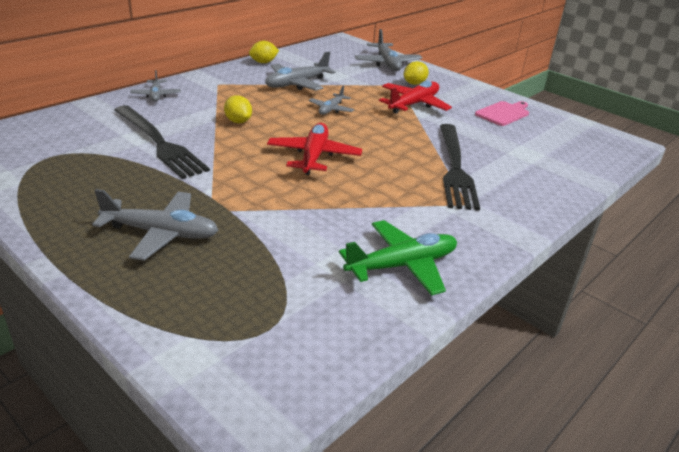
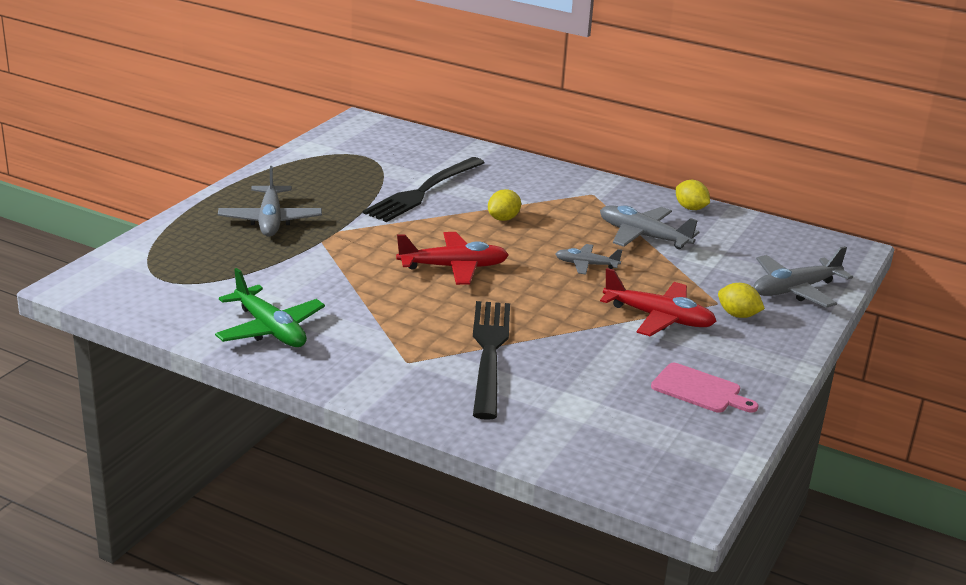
camera: 75 degrees right, 5 degrees down
grey plane [130,70,181,102] -> none
black fork [440,124,480,211] -> black fork turned 105 degrees clockwise [473,301,510,420]

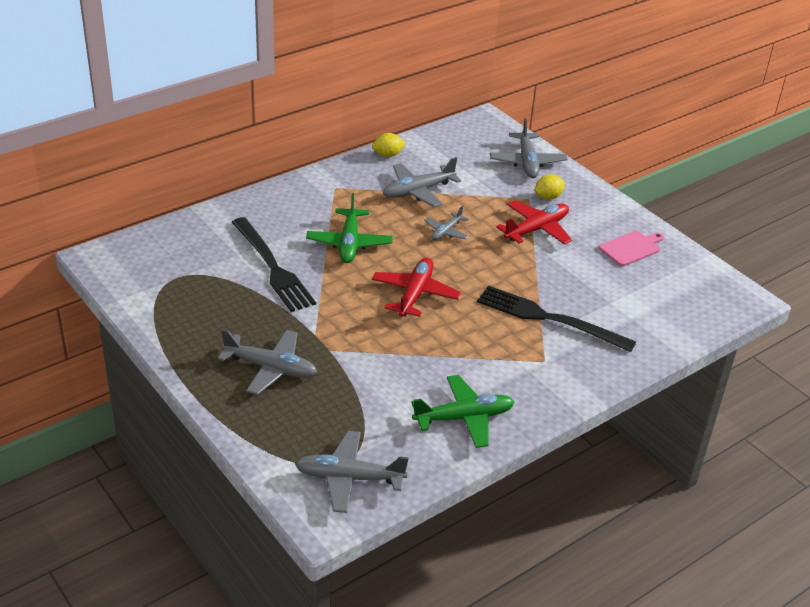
camera: 65 degrees left, 10 degrees up
yellow lemon [488,189,521,221] -> green plane [306,193,393,263]
none -> grey plane [295,431,409,513]

